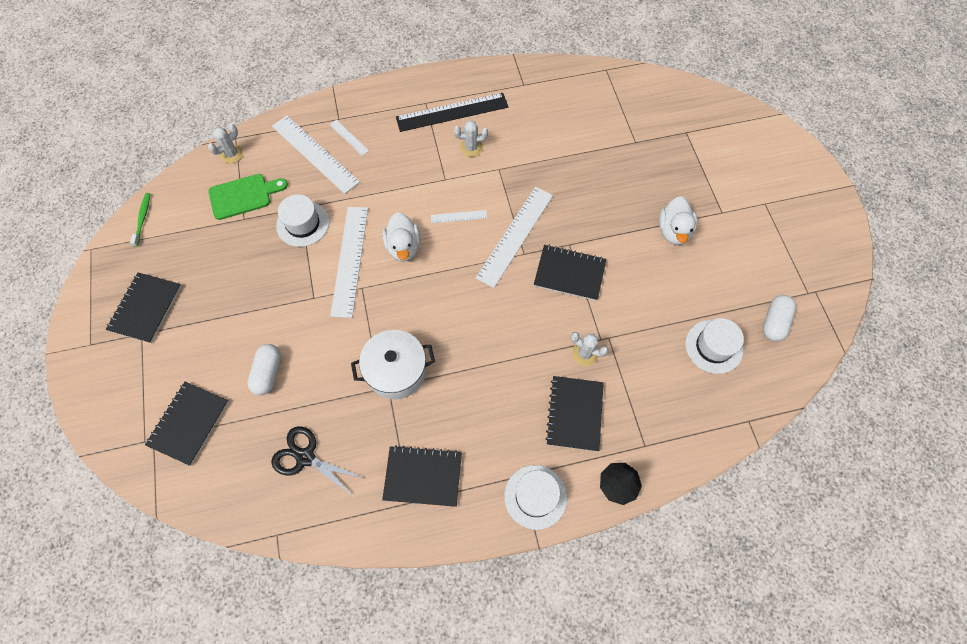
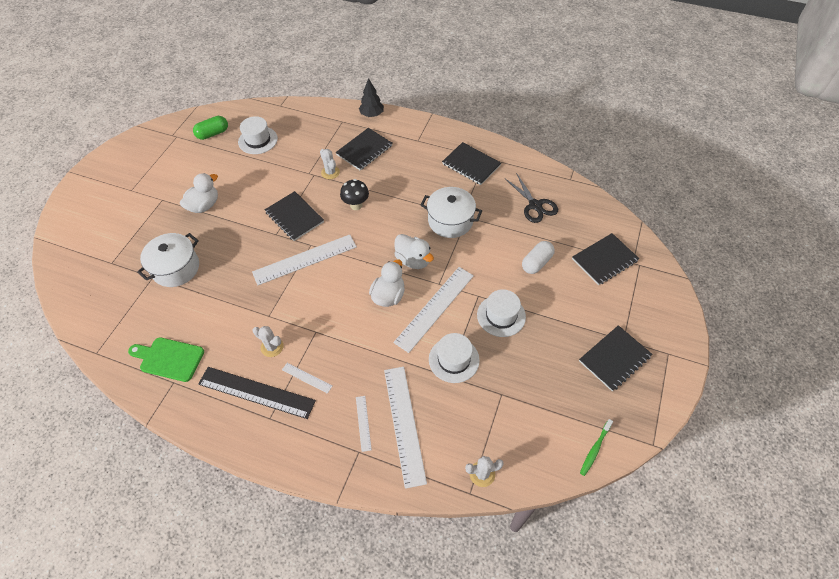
camera: 145 degrees left, 10 degrees down
green cutting board [208,174,288,220] -> green cutting board moved to [128,337,204,382]
white ruler [431,210,487,223] -> white ruler moved to [282,363,332,394]
white hat [504,465,567,530] -> white hat moved to [477,289,526,337]
white capsule [763,295,796,342] -> green capsule [193,116,228,140]
none -> white pot [137,233,199,287]
none -> black mushroom [340,179,369,210]
none -> white duck [394,234,434,269]

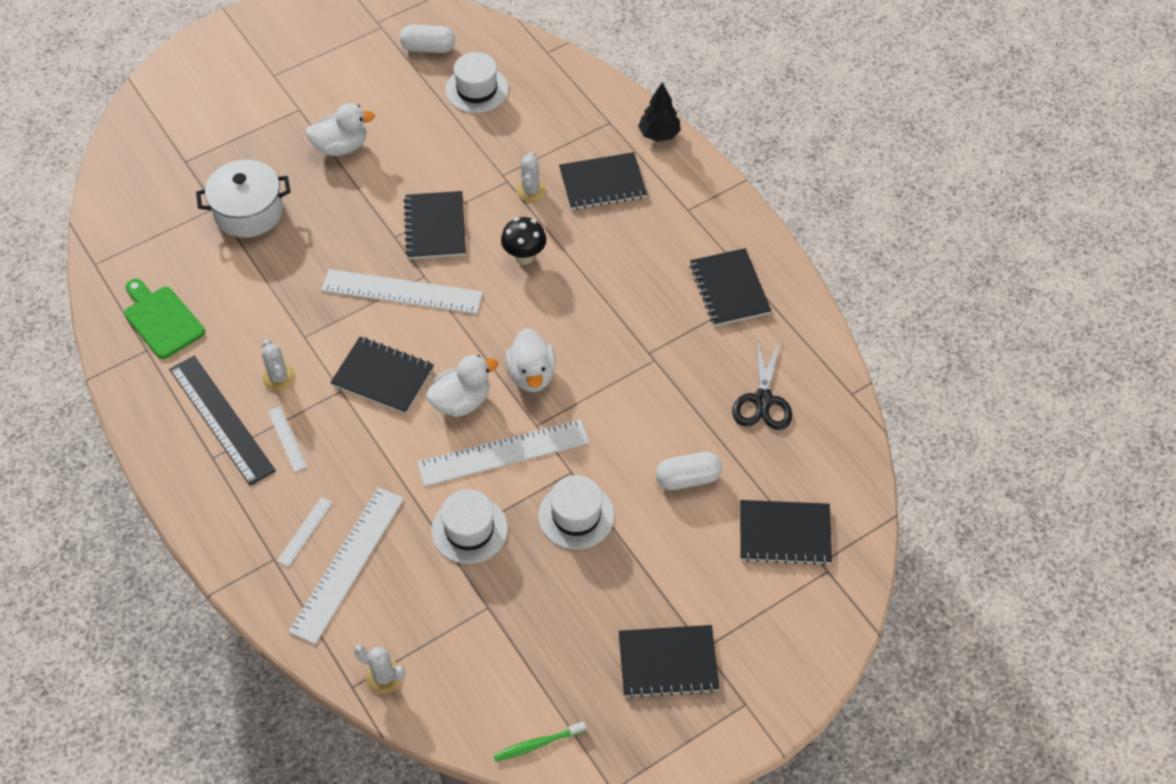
camera: 35 degrees right, 0 degrees up
green capsule [193,116,228,140] -> white capsule [400,25,455,53]
white pot [420,187,482,238] -> none
none -> black notebook [330,337,434,414]

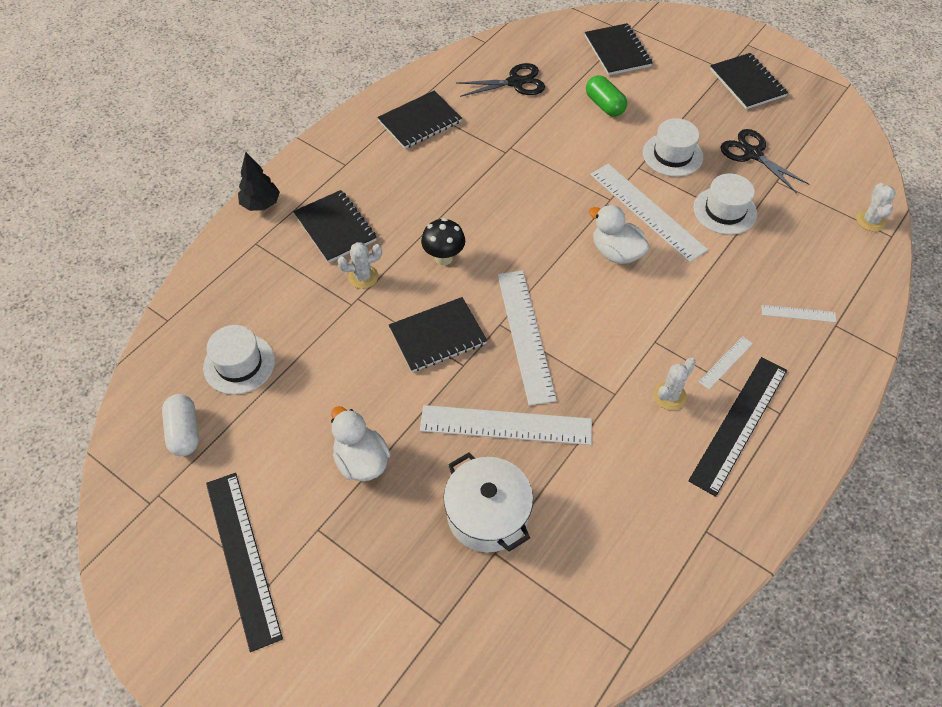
camera: 110 degrees left, 0 degrees up
green cutting board [124,279,205,359] -> none
white ruler [288,487,404,644] -> white ruler moved to [420,405,592,445]
black notebook [330,337,434,414] -> none
green toothbrush [493,721,586,762] -> none
white duck [506,328,556,392] -> none
white capsule [656,452,722,490] -> green capsule [586,75,627,117]
none -> black ruler [206,473,283,652]
none -> black scissors [720,129,809,193]

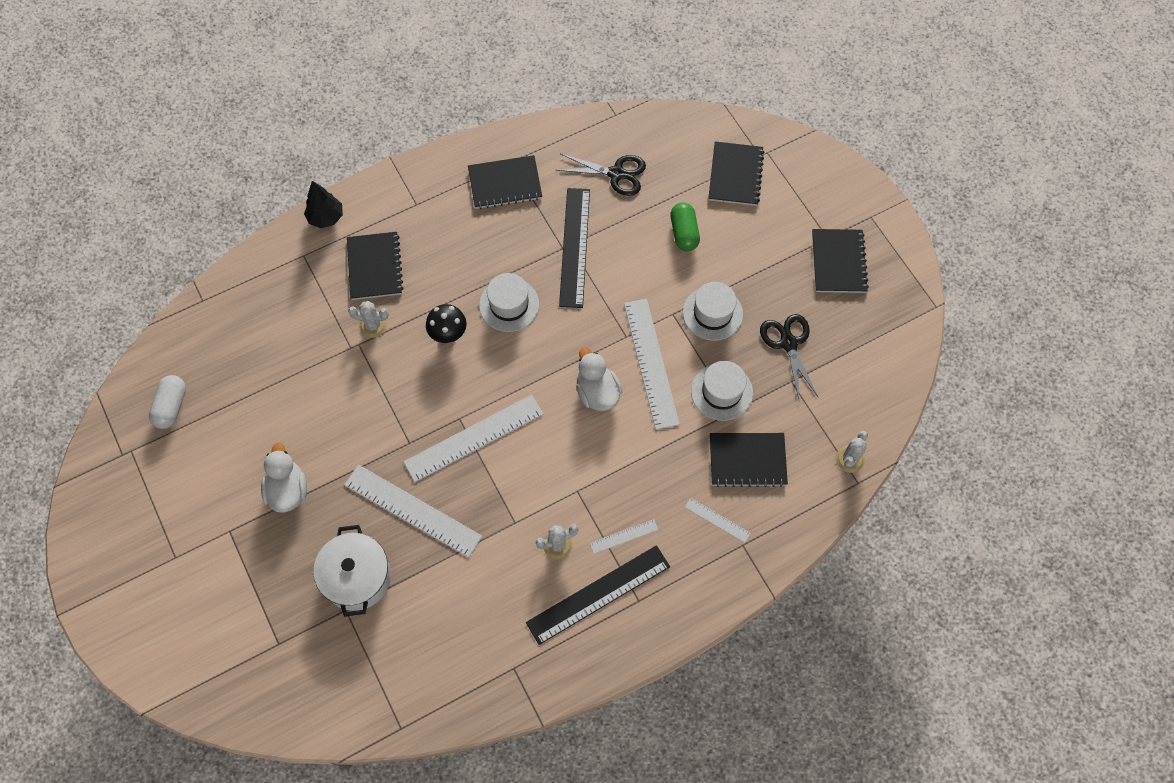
camera: 25 degrees right, 10 degrees up
white hat [203,325,275,395] -> white hat moved to [479,273,539,332]
black ruler [206,473,283,652] -> black ruler moved to [559,188,590,308]
black notebook [389,297,487,372] -> black notebook moved to [710,433,788,487]
white ruler [498,270,557,406] -> white ruler turned 45 degrees clockwise [404,395,544,482]

